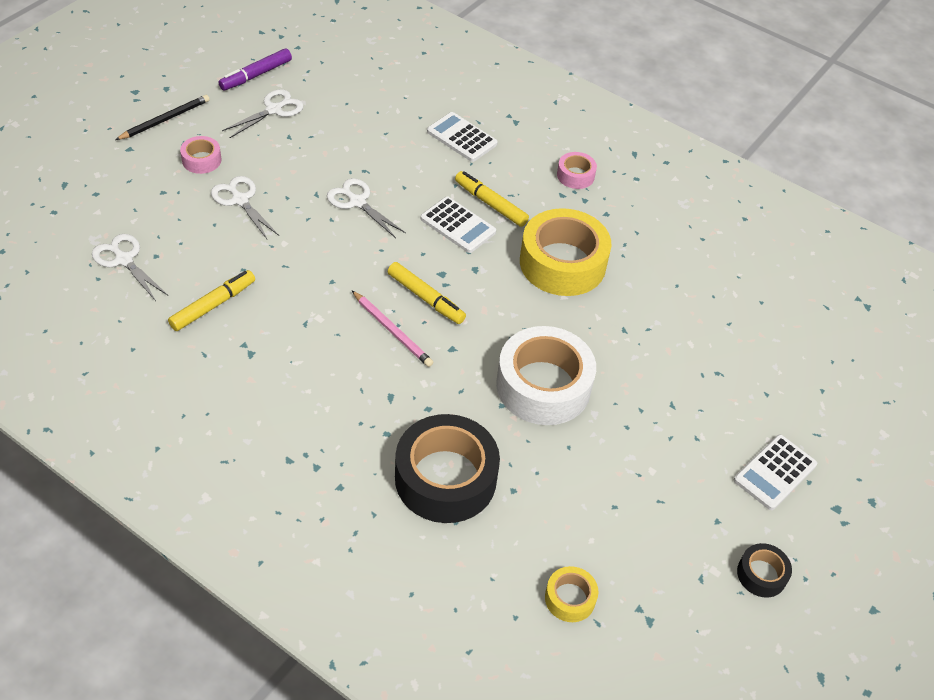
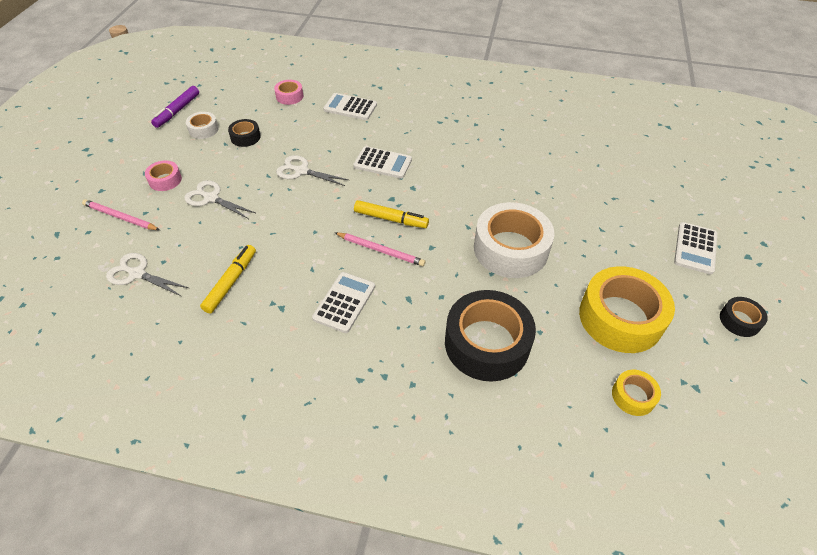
camera: 20 degrees left, 0 degrees up
black pencil [115,95,210,140] -> none
white scissors [222,89,304,138] -> white tape [186,112,219,139]
yellow marker [455,171,529,227] -> none
yellow tape [520,208,612,296] -> yellow tape moved to [579,266,675,353]
pink tape [557,152,597,189] -> pink tape moved to [274,80,303,105]
none -> pink pencil [82,199,160,230]
none -> black tape [228,119,261,147]
none -> white calculator [312,272,375,333]

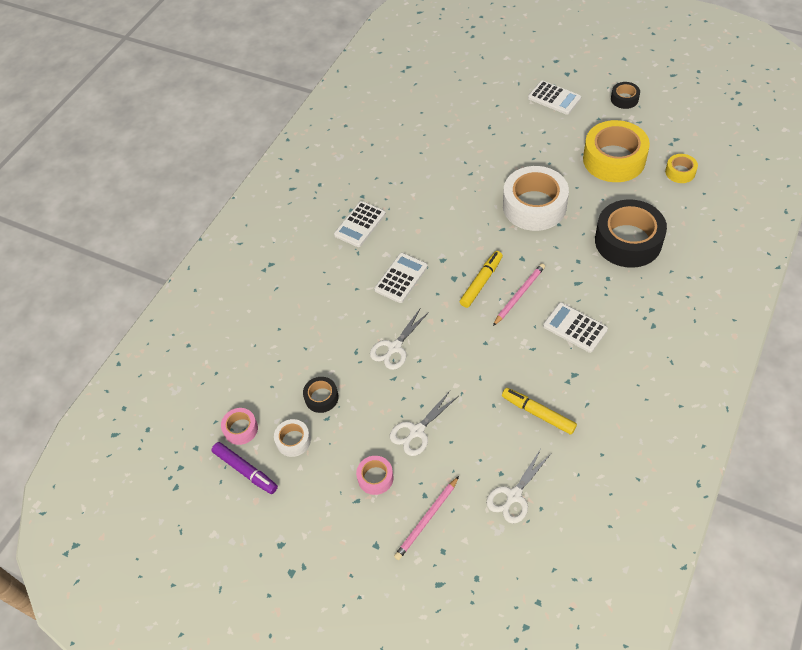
camera: 70 degrees left, 5 degrees up
pink tape [274,80,303,105] -> pink tape moved to [221,408,258,445]
white calculator [323,93,377,120] -> white calculator moved to [334,201,386,247]

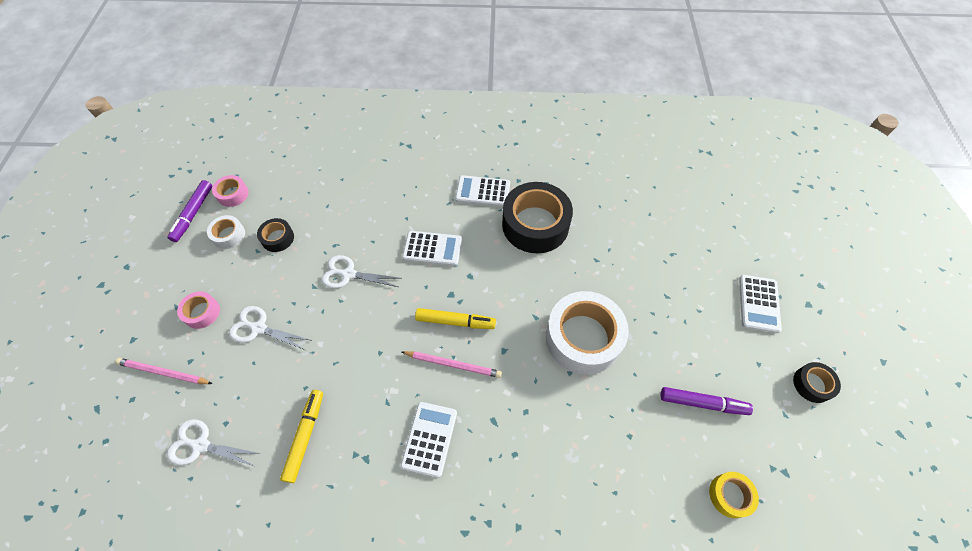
camera: 60 degrees right, 5 degrees up
yellow tape [583,120,650,182] -> purple marker [661,387,753,415]
black tape [595,199,667,268] -> black tape moved to [502,182,573,253]

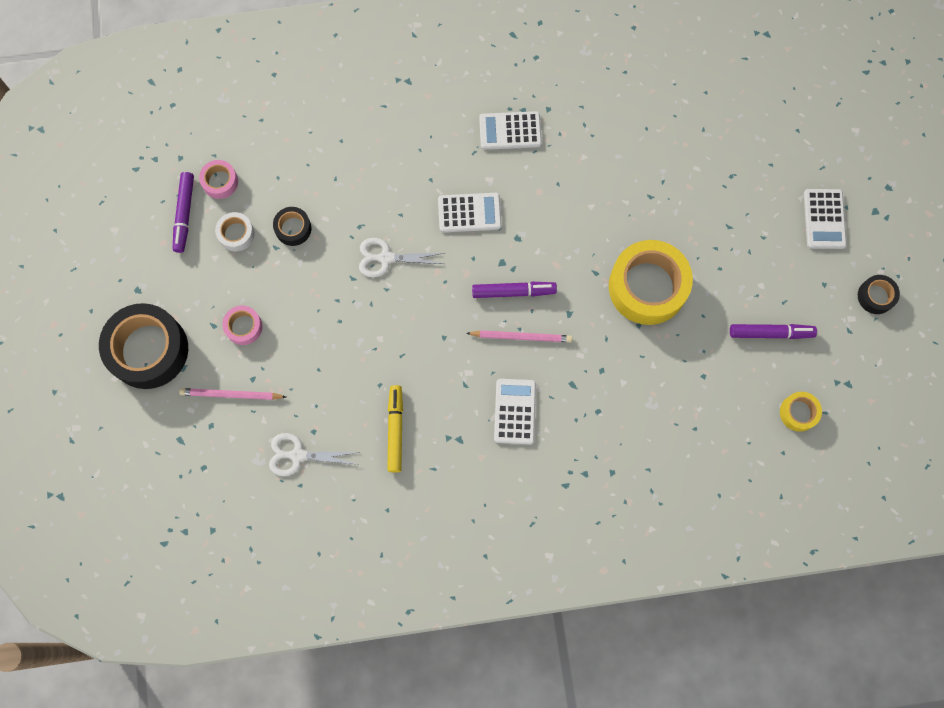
camera: 10 degrees left, 15 degrees up
white scissors [229,306,310,350] -> none
yellow marker [415,308,496,329] -> purple marker [472,282,557,298]
black tape [502,182,573,253] -> black tape moved to [99,303,188,389]
white tape [546,291,629,375] -> yellow tape [609,240,693,325]

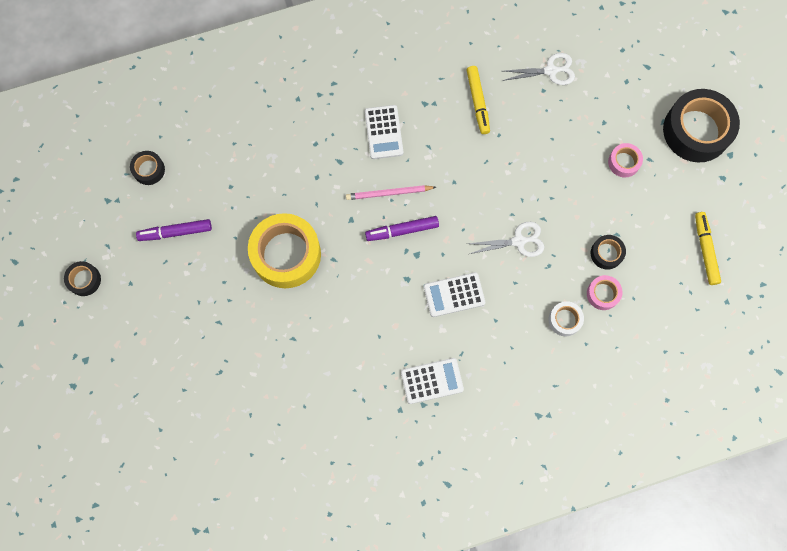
camera: 170 degrees right, 0 degrees up
purple marker [173,172,194,253] -> yellow marker [695,212,721,285]
pink pencil [179,388,286,400] -> none
pink tape [199,160,238,199] -> pink tape moved to [587,275,623,310]
white tape [215,212,255,251] -> white tape moved to [549,301,584,336]
yellow tape [780,392,822,432] -> black tape [130,151,165,185]
white calculator [804,189,847,249] -> none

